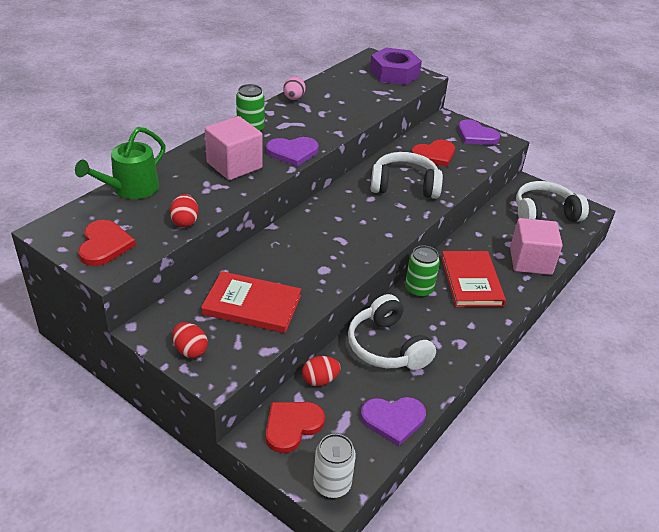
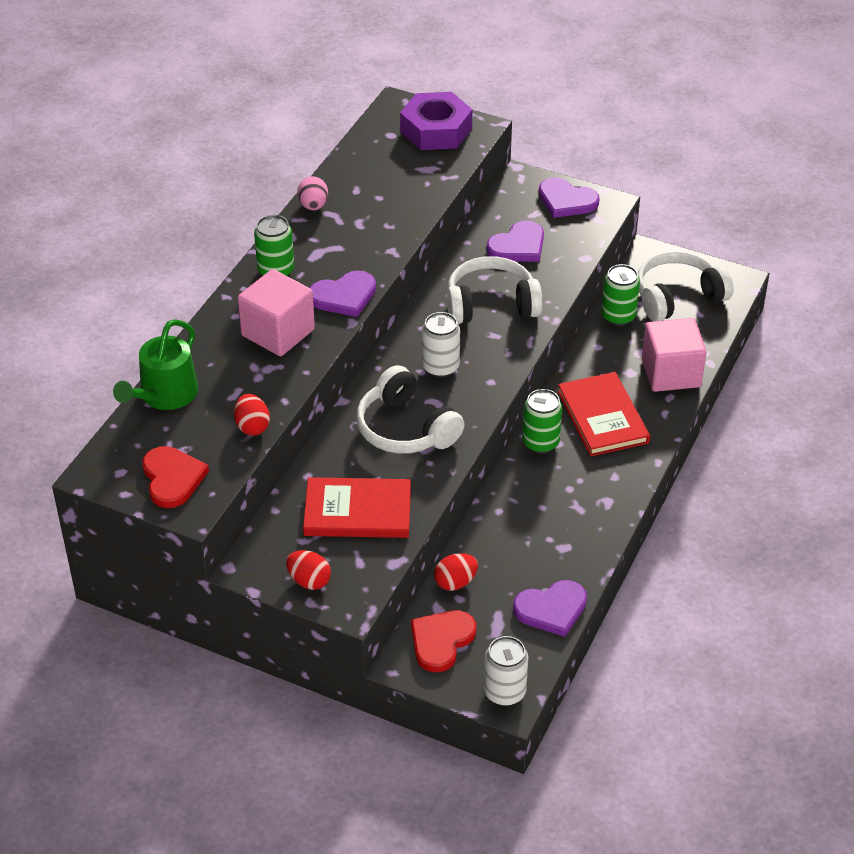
camera: 10 degrees left, 5 degrees up
white headphones [348,294,436,370] -> white headphones moved to [357,365,465,454]
red heart [411,140,455,167] -> purple heart [487,220,544,262]
none -> white can [422,312,460,378]
none -> green can [601,264,640,326]

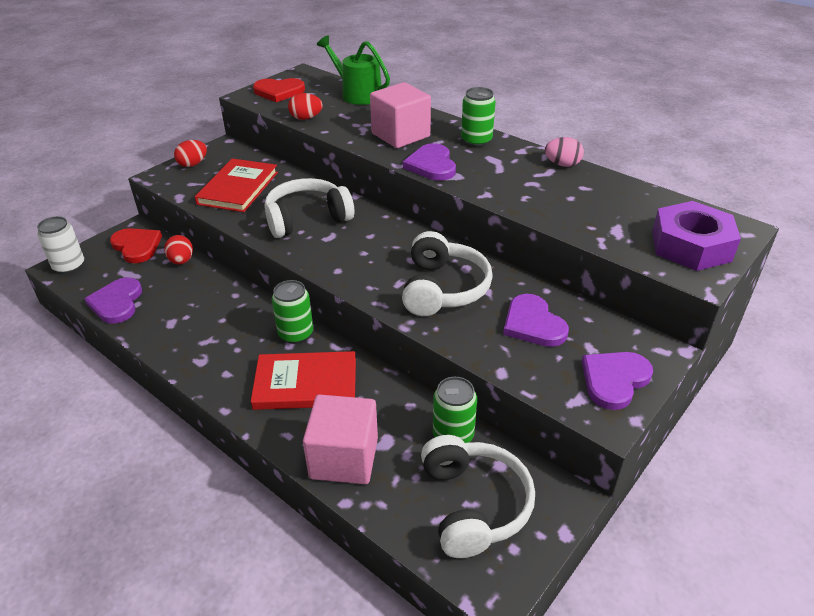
camera: 105 degrees right, 5 degrees down
white can [422,312,460,378] -> none

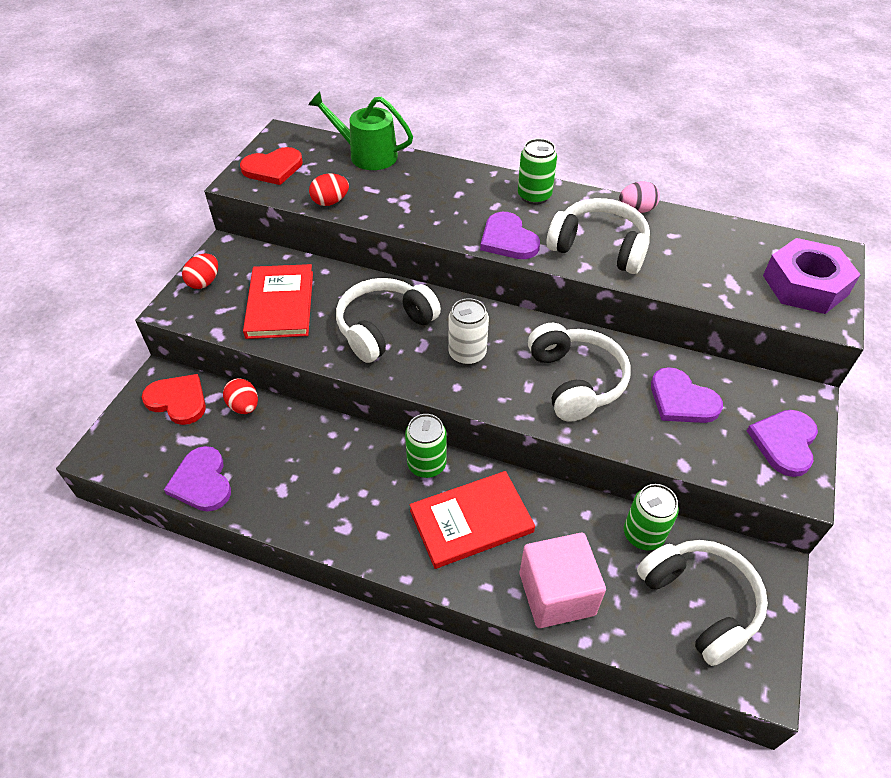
camera: 20 degrees left, 10 degrees up
white can [37,216,84,274] -> white can moved to [448,298,489,365]
pink cube [370,82,431,148] -> none
none -> white headphones [547,198,650,274]

